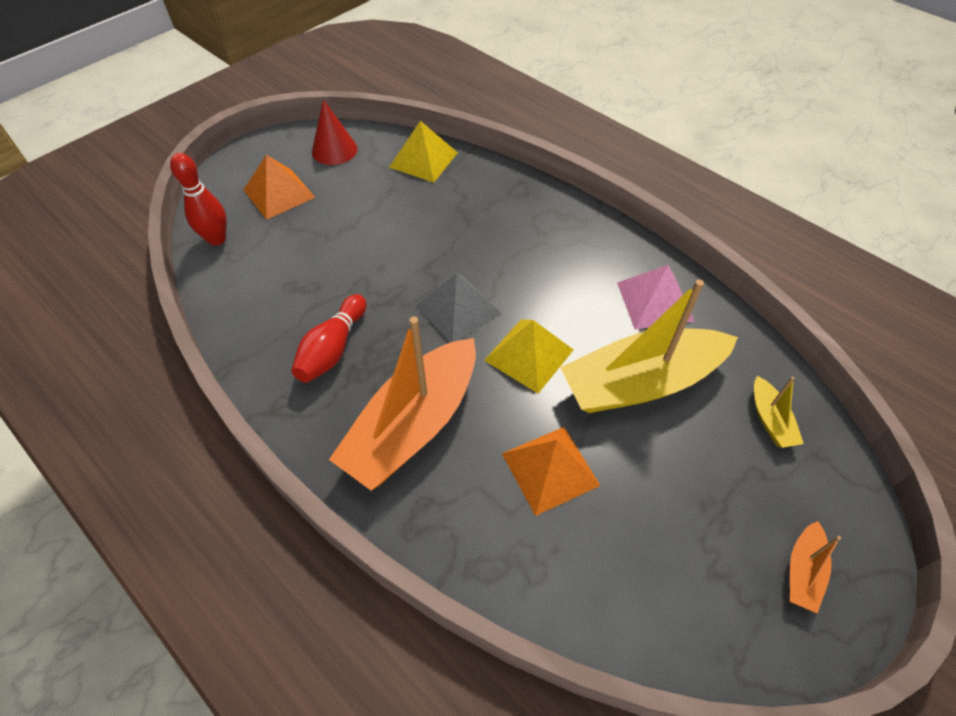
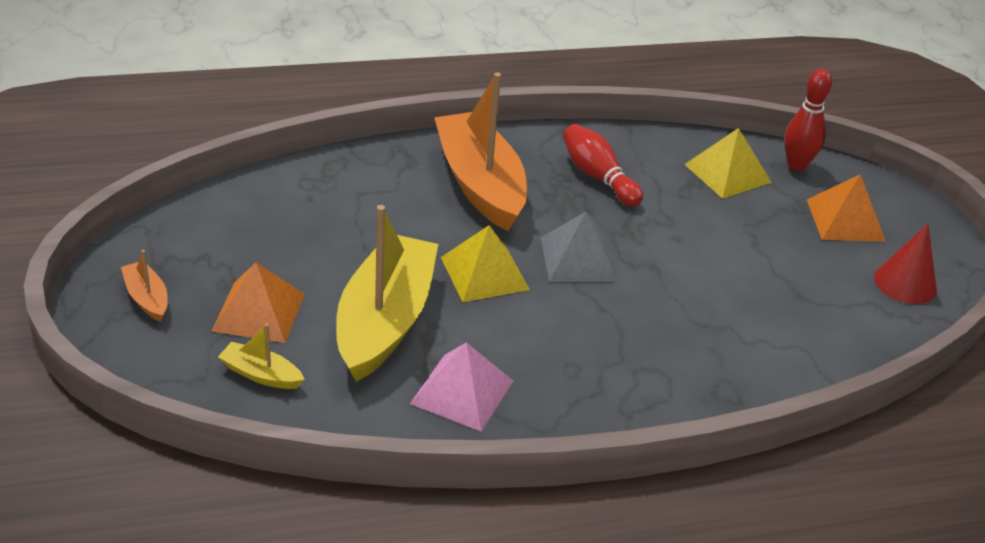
camera: 120 degrees right, 15 degrees down
yellow pyramid [389,121,458,183] -> yellow pyramid moved to [684,128,772,199]
orange pyramid [502,427,600,516] -> orange pyramid moved to [212,263,305,343]

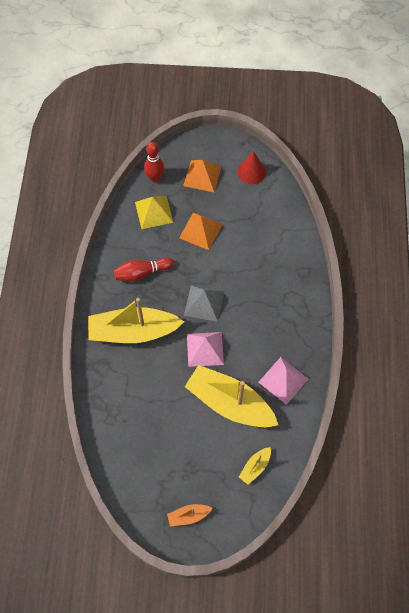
camera: 70 degrees left, 25 degrees up
orange pyramid [212,263,305,343] -> orange pyramid moved to [179,213,223,250]
orange boat [434,72,527,231] -> yellow boat [88,298,184,343]
yellow pyramid [441,225,530,302] -> pink pyramid [187,332,224,367]

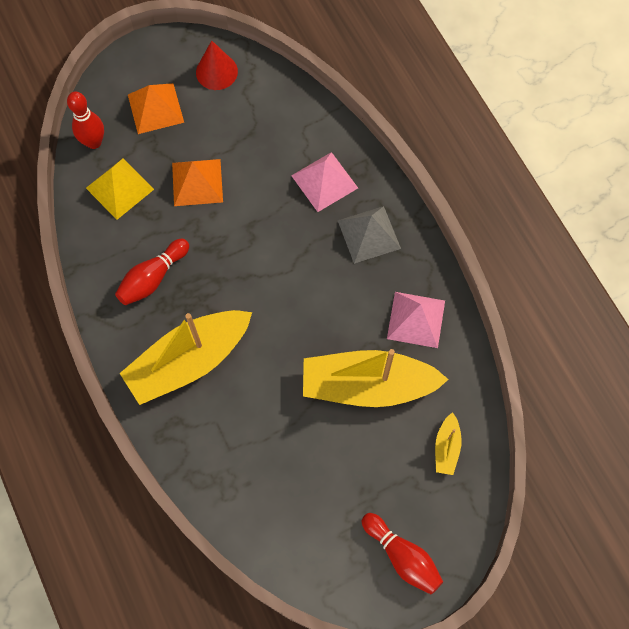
camera: 30 degrees left, 5 degrees up
orange boat [167,504,212,526] -> red bowling pin [362,513,443,595]
grey pyramid [184,285,224,322] -> grey pyramid moved to [338,206,401,264]
pink pyramid [187,332,224,367] -> pink pyramid moved to [291,152,358,212]

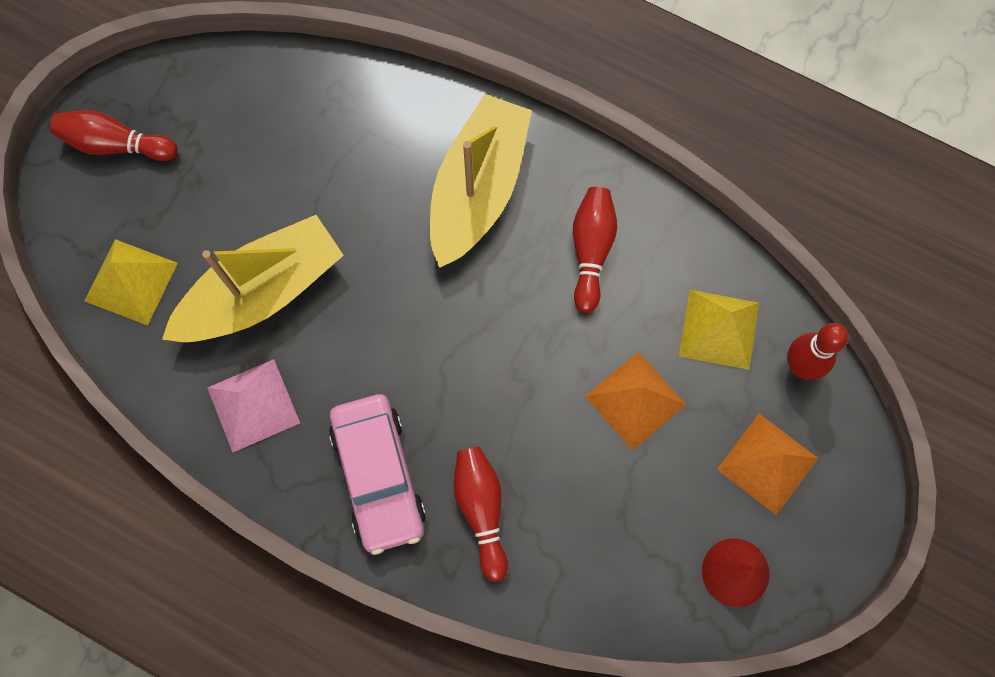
camera: 145 degrees right, 5 degrees up
pink pyramid [291,152,358,212] -> red bowling pin [454,447,508,582]
grey pyramid [338,206,401,264] -> pink car [329,394,426,555]
yellow boat [435,412,462,475] -> yellow pyramid [85,239,178,326]

